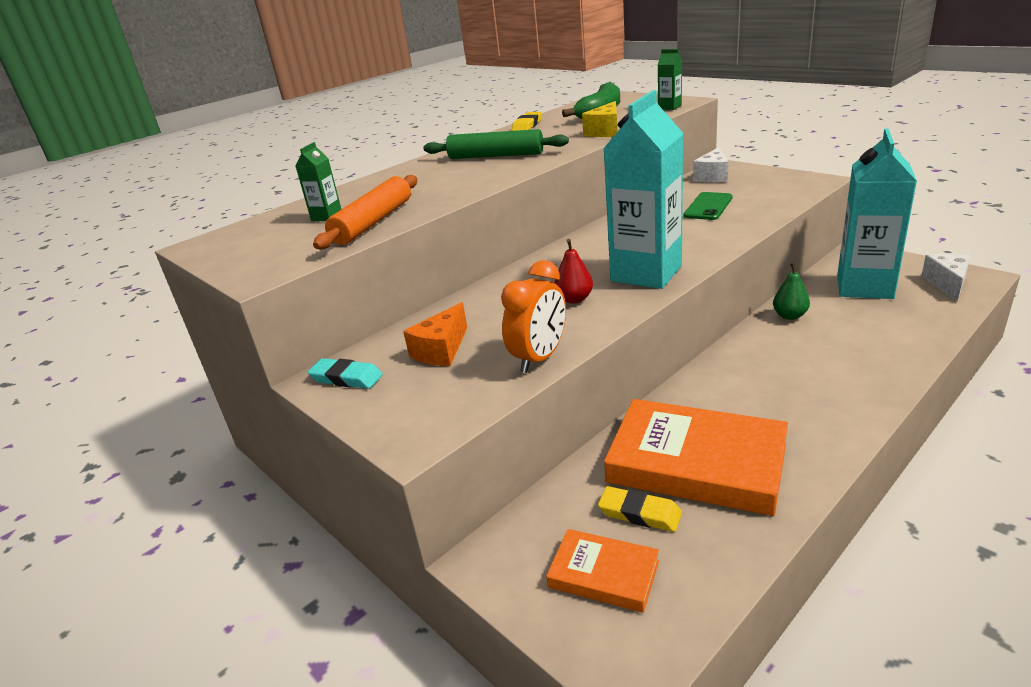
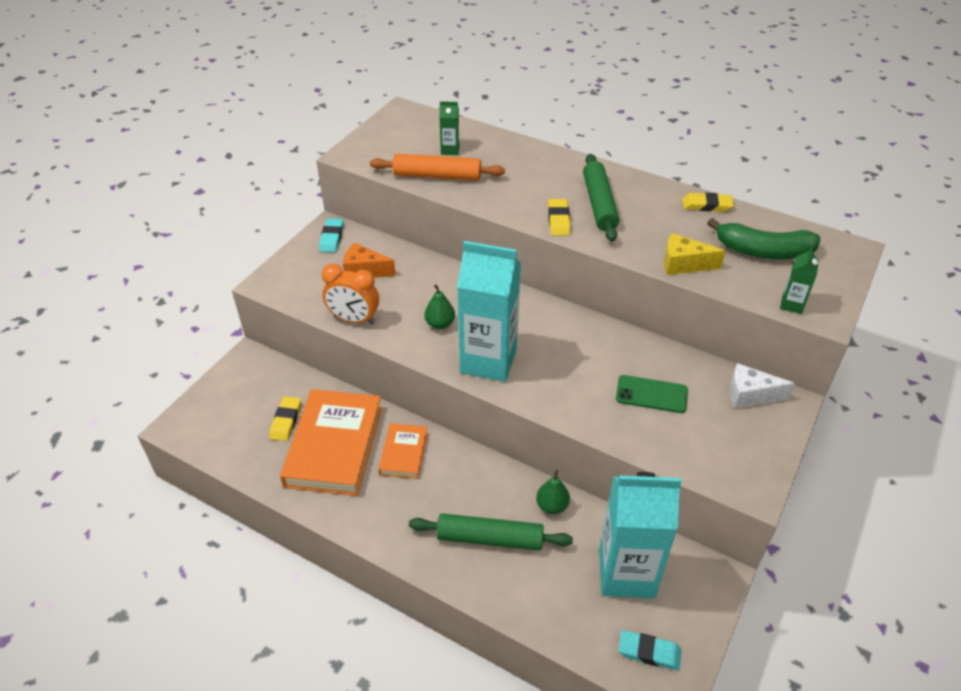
camera: 70 degrees right, 15 degrees up
orange book [546,529,659,613] -> orange book moved to [378,423,428,479]
red pear [554,239,593,304] -> green pear [424,284,455,329]
white cheese [921,253,971,302] -> turquoise eraser [618,630,681,671]
none -> green rolling pin [409,513,573,551]
none -> yellow eraser [548,199,570,235]

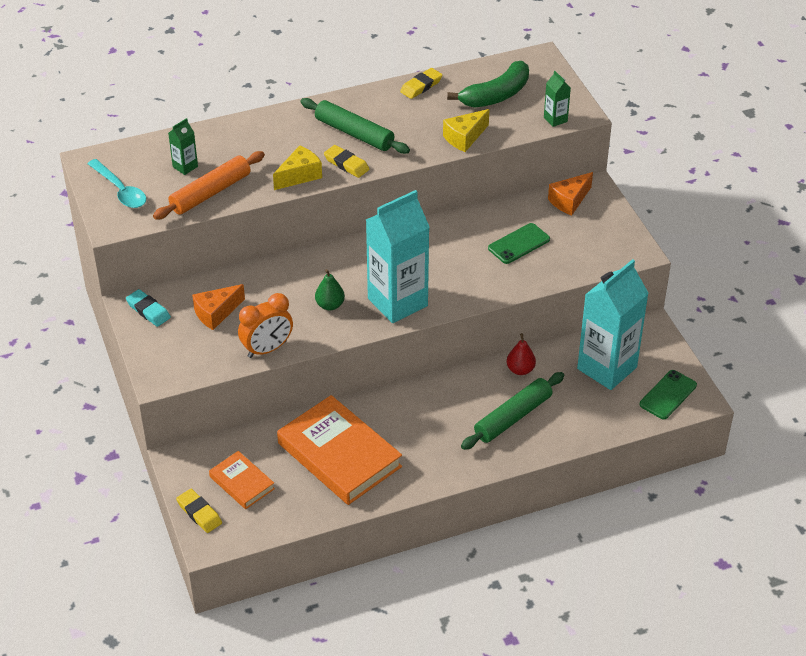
camera: 50 degrees left, 0 degrees up
yellow eraser [269,396,301,441] -> yellow eraser moved to [176,489,222,533]
orange book [378,423,428,479] -> orange book moved to [209,451,275,509]
green pear [536,470,570,514] -> red pear [507,333,536,375]
turquoise eraser [618,630,681,671] -> green phone [639,370,697,419]
white cheese [730,363,795,408] -> orange cheese [548,172,593,216]
none -> turquoise spoon [88,159,146,208]
none -> yellow cheese [273,145,322,190]

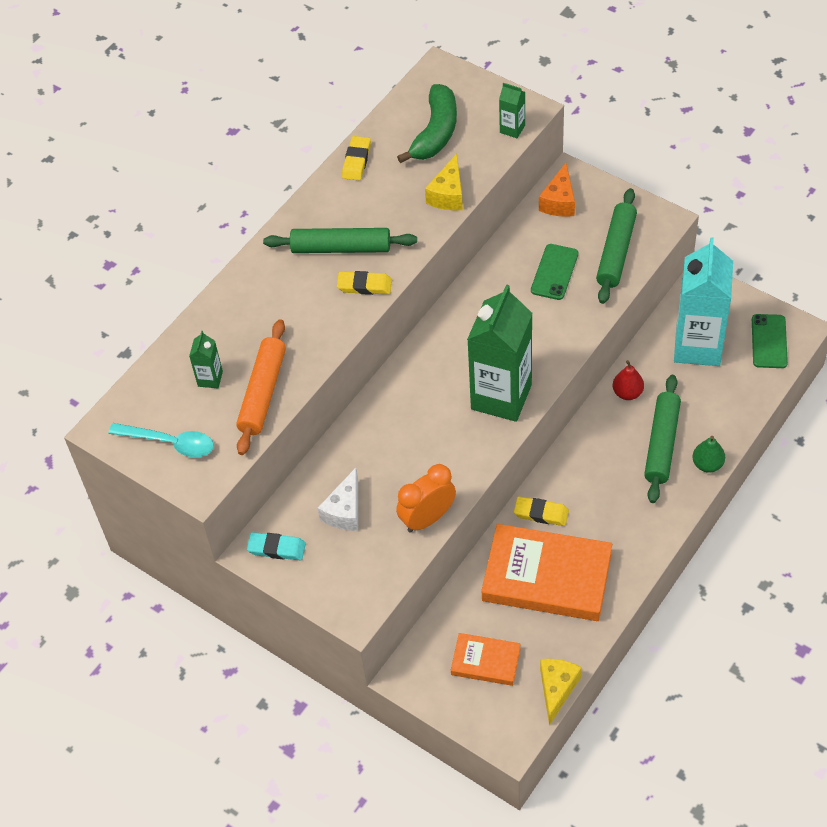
camera: 30 degrees left, 10 degrees up
yellow eraser [176,489,222,533] -> yellow eraser moved to [514,496,569,526]
orange cheese [192,284,245,330] -> white cheese [318,468,358,531]
orange clock [238,293,293,358] -> orange clock turned 150 degrees counterclockwise [396,464,456,533]
yellow cheese [273,145,322,190] -> yellow cheese moved to [540,659,582,725]
green pear [315,269,345,310] -> green pear moved to [692,436,725,473]
turquoise carton [366,190,430,323] -> green carton [467,284,533,422]
none -> green rolling pin [596,188,637,304]

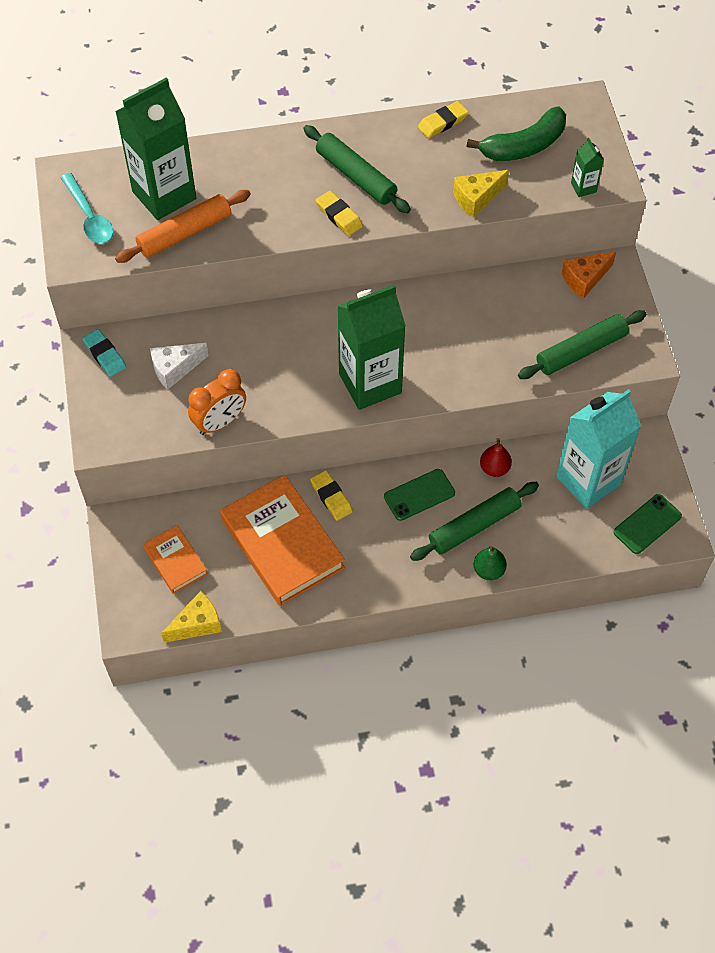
camera: 40 degrees right, 5 degrees up
green carton [189,331,223,388] -> green carton [115,78,196,220], size x2.35
orange clock [396,464,456,533] -> orange clock turned 135 degrees clockwise [188,369,246,435]
green phone [531,244,578,300] -> green phone moved to [384,469,455,521]

